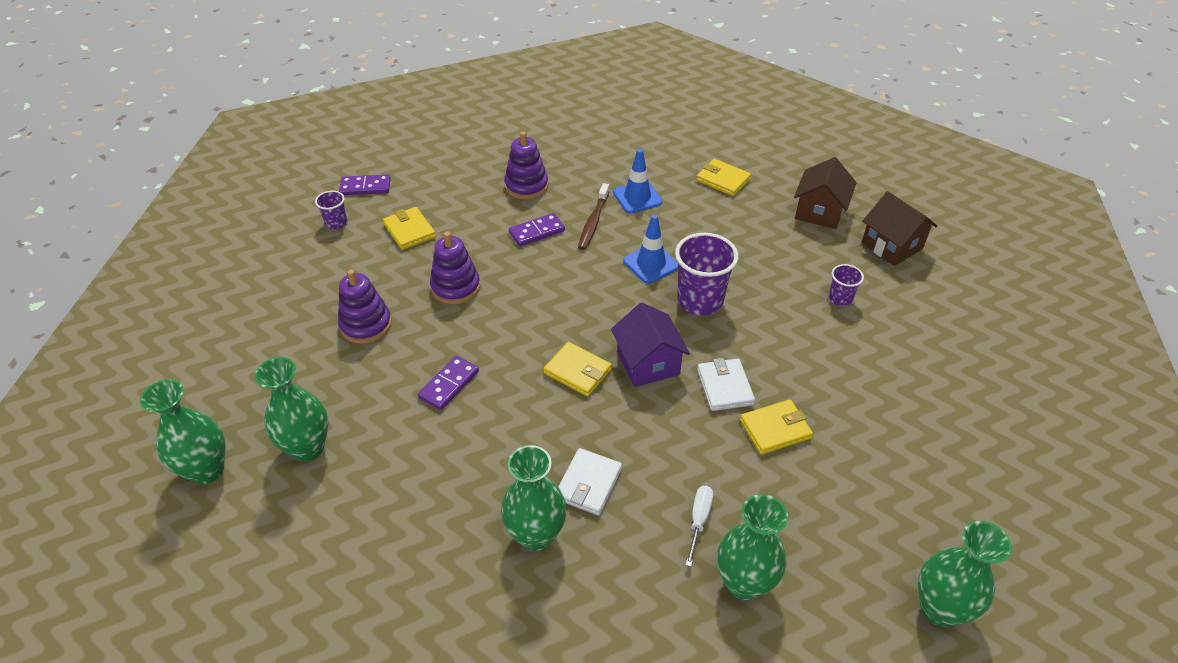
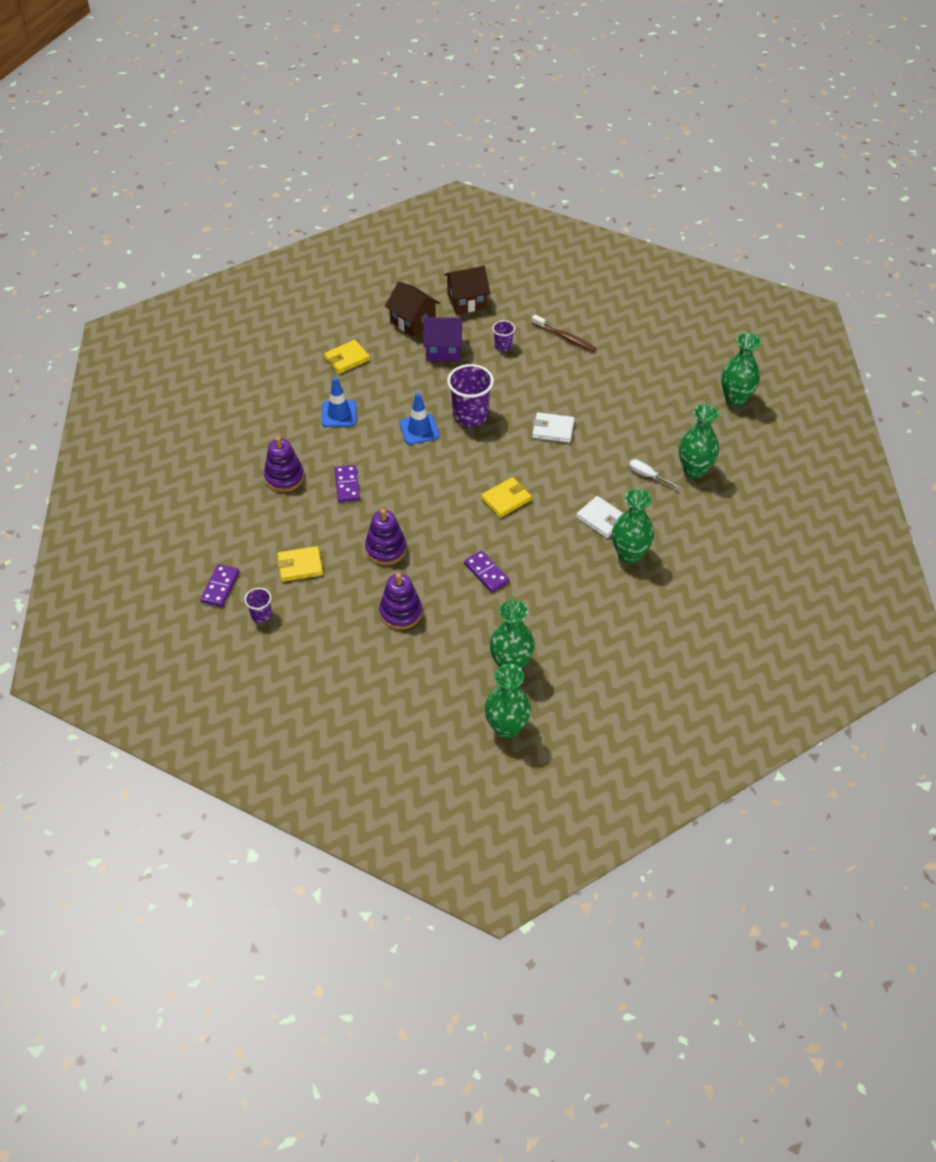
camera: 70 degrees left, 5 degrees up
brown toothbrush [578,183,609,250] -> brown toothbrush moved to [532,315,596,352]
purple house [611,303,690,387] -> purple house moved to [423,317,463,361]
yellow wallet [740,399,813,455] -> none

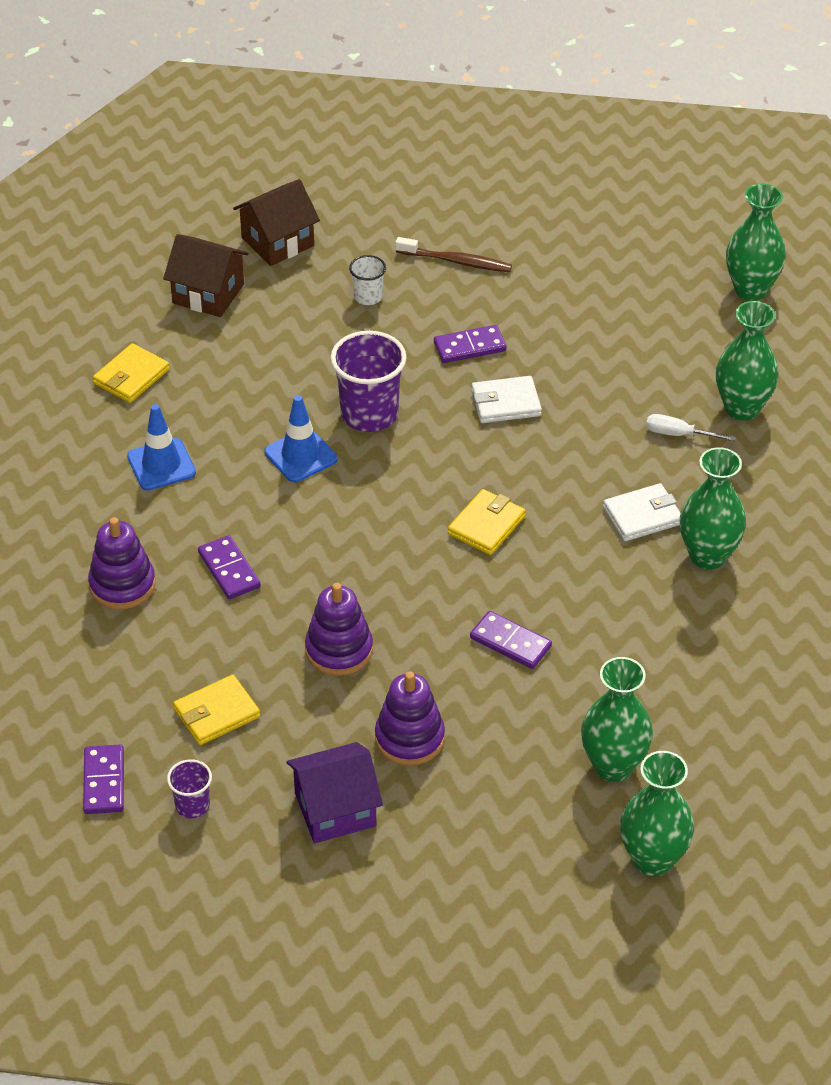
camera: 20 degrees left, 5 degrees down
purple house [423,317,463,361] -> purple house moved to [287,742,383,843]
purple cup [492,320,515,351] -> white cup [349,255,386,305]
white wallet [576,496,623,538] -> white wallet turned 45 degrees counterclockwise [603,483,681,541]
none -> purple domino [434,325,507,363]

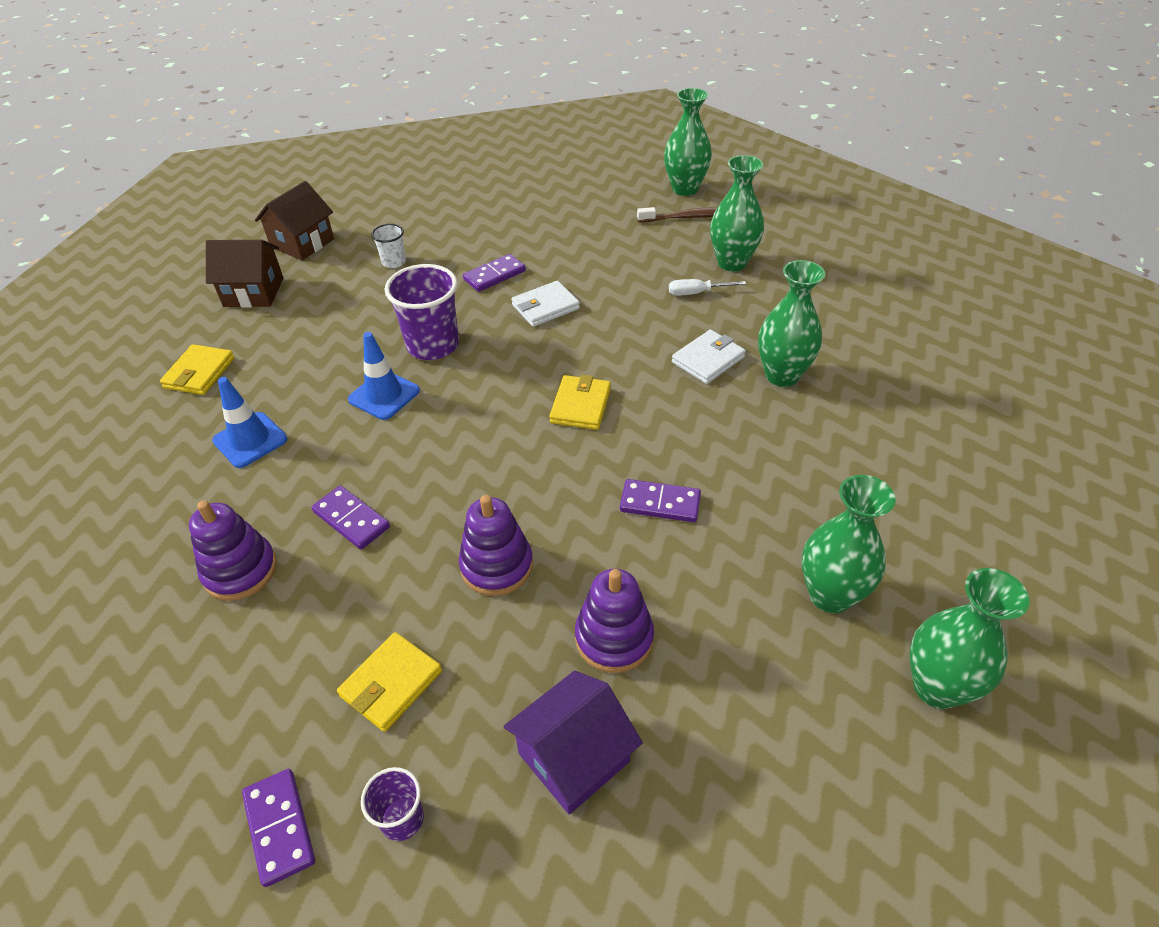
camera: 20 degrees left, 0 degrees up
brown toothbrush [395,237,512,272] -> brown toothbrush moved to [637,207,718,222]

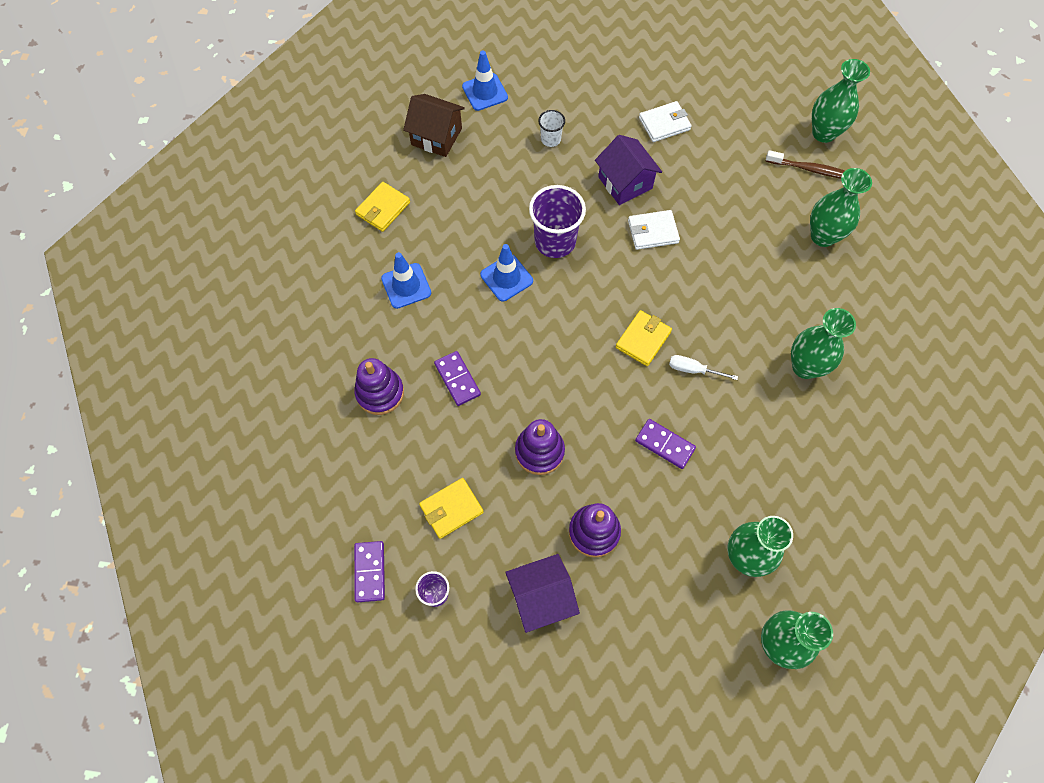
camera: 20 degrees right, 20 degrees up
brown house [255,181,334,261] -> blue traffic cone [462,51,508,111]
purple domino [463,254,526,292] -> purple house [595,135,662,205]
white screwdriver [669,279,746,296] -> white screwdriver moved to [669,355,738,380]
white wallet [672,330,746,384] -> white wallet moved to [639,101,692,142]

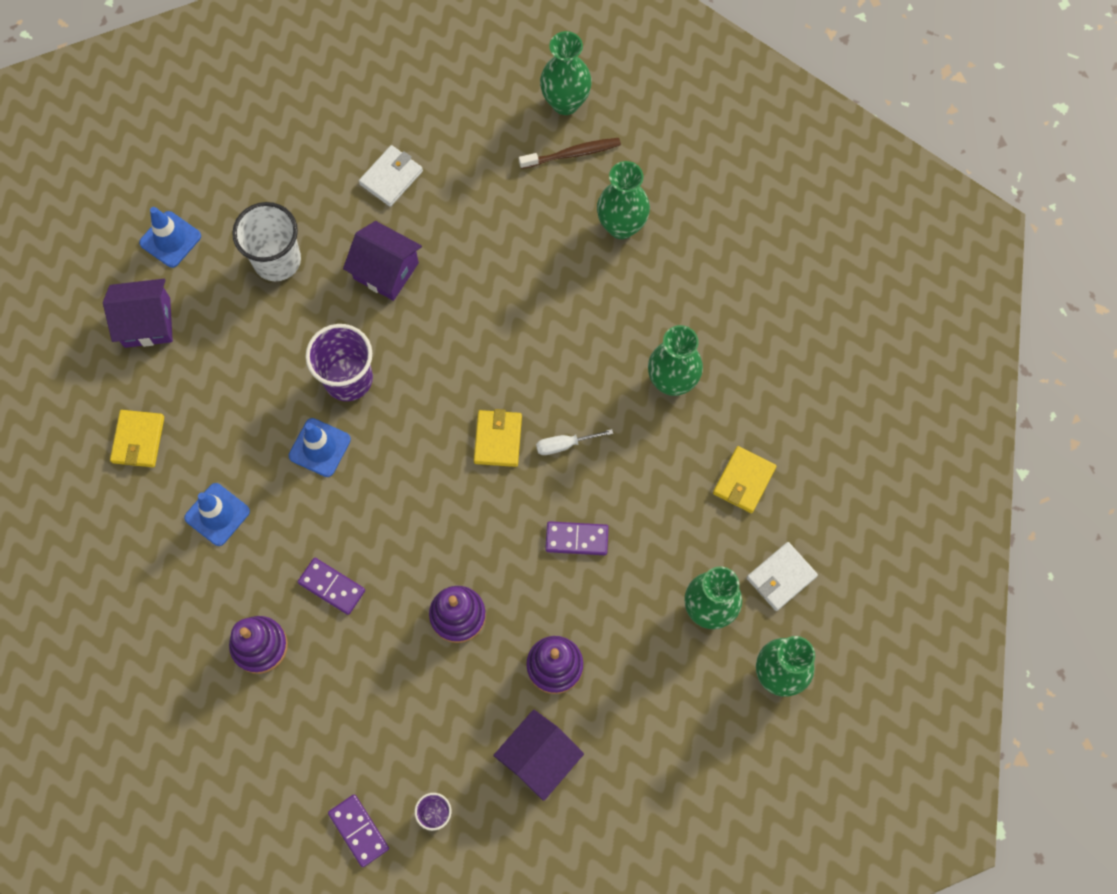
camera: 30 degrees left, 5 degrees up
brown house [403,94,465,157] -> purple house [103,279,173,348]
yellow wallet [419,478,484,539] -> yellow wallet moved to [713,446,776,513]
white cup [538,110,565,147] -> white cup [232,202,301,281], size x1.93
white wallet [628,210,680,250] -> white wallet moved to [747,542,818,611]

